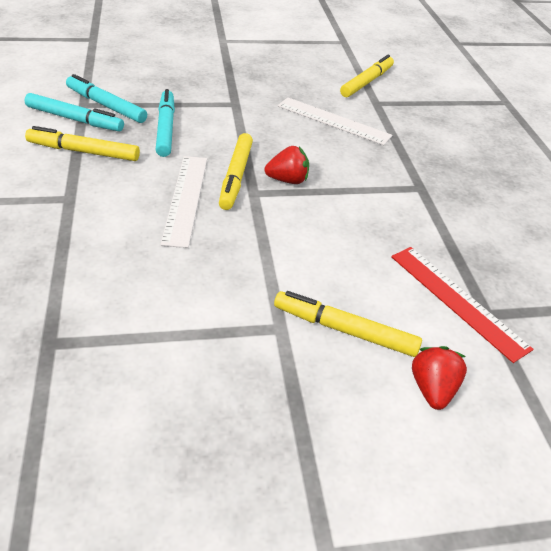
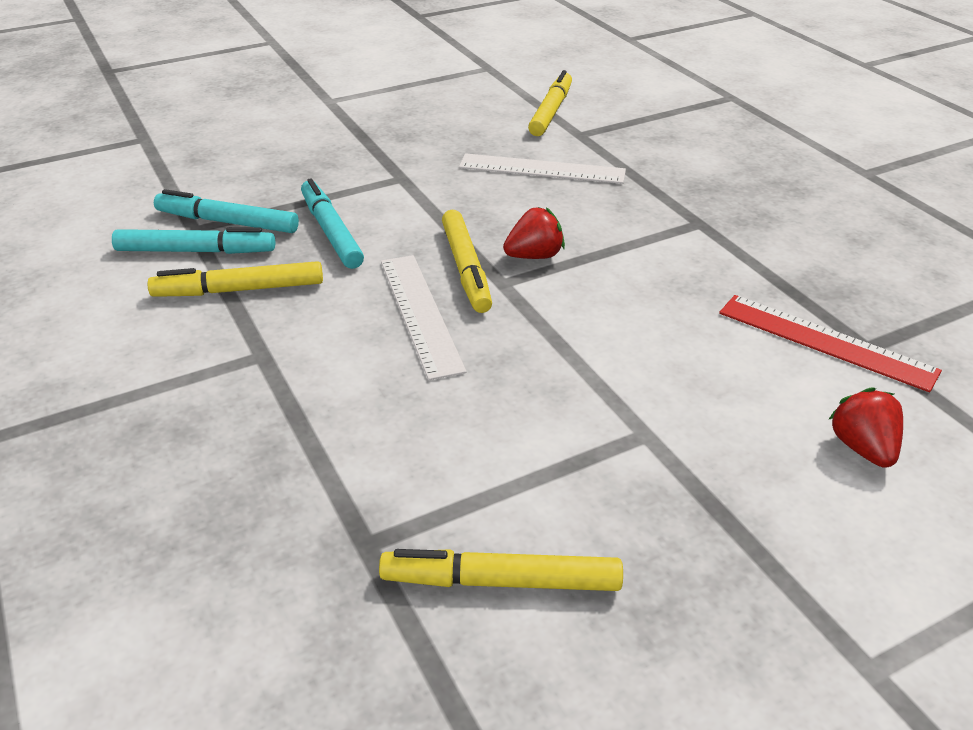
camera: 15 degrees left, 5 degrees down
yellow marker [274,291,422,357] -> yellow marker moved to [379,549,623,591]

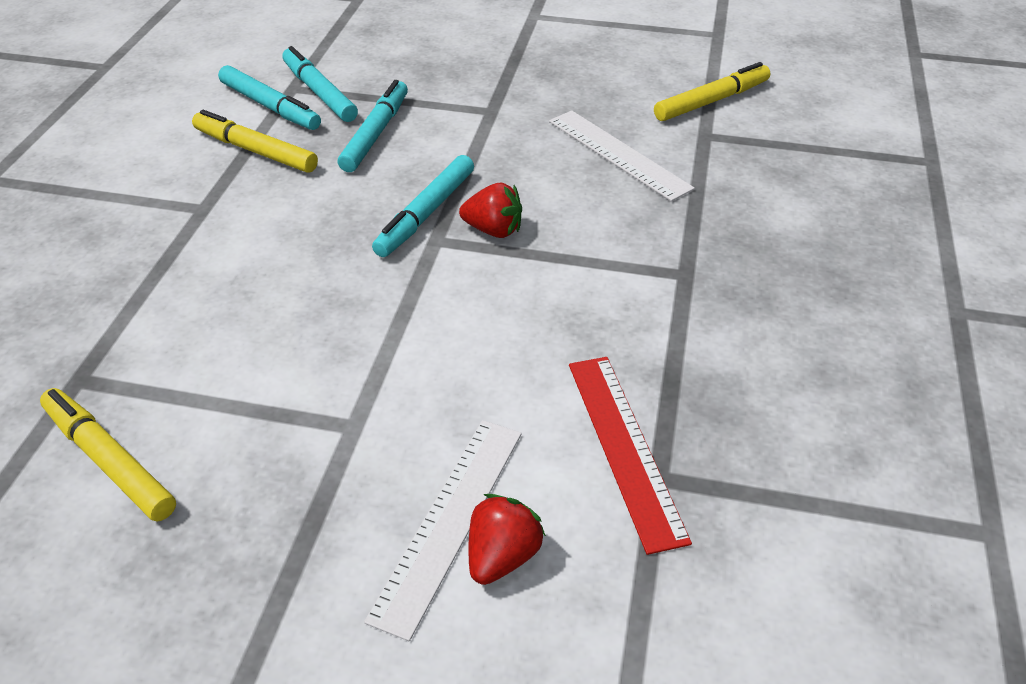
camera: 40 degrees right, 5 degrees up
white ruler [381,255,467,380] -> white ruler moved to [364,420,522,641]
yellow marker [442,210,492,313] -> turquoise marker [372,155,474,257]

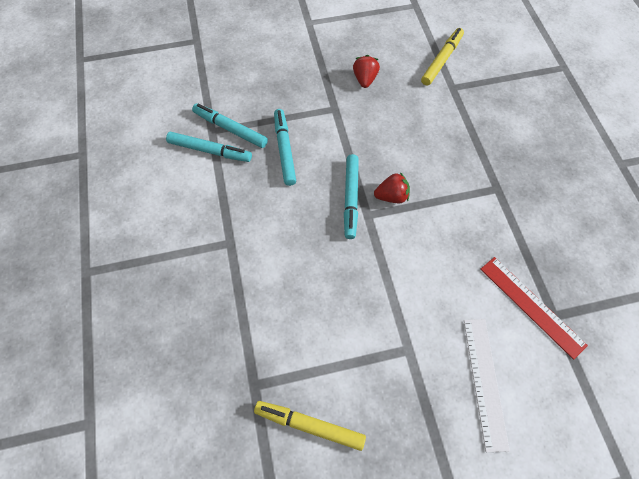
camera: 25 degrees left, 20 degrees up
yellow marker [192,110,318,173] -> none
red strawberry [469,494,546,585] -> red strawberry moved to [353,55,380,88]
white ruler [549,110,695,202] -> none

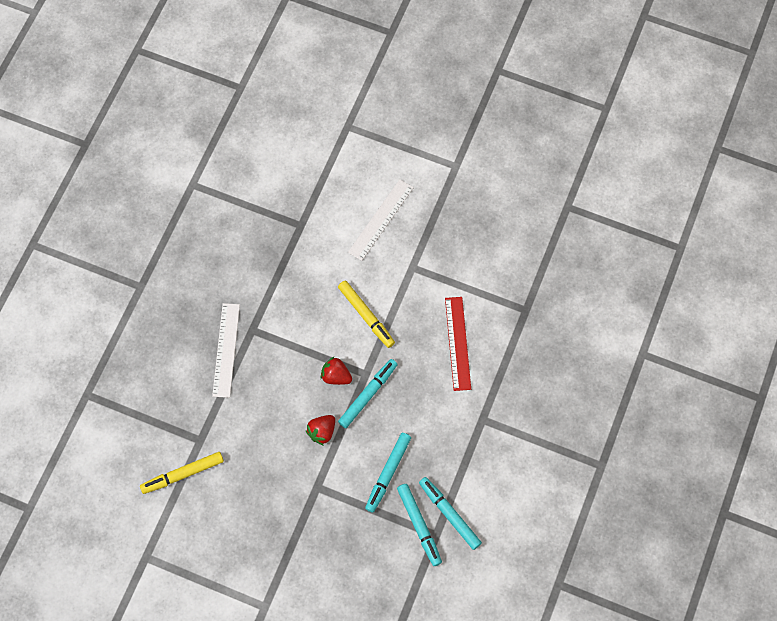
camera: 145 degrees left, 5 degrees up
yellow marker [254,401,366,451] -> yellow marker moved to [338,281,395,348]
red strawberry [353,55,380,88] -> red strawberry moved to [306,415,335,446]
red ruler [480,257,588,360] -> red ruler moved to [445,297,471,391]
none -> white ruler [212,303,240,398]

